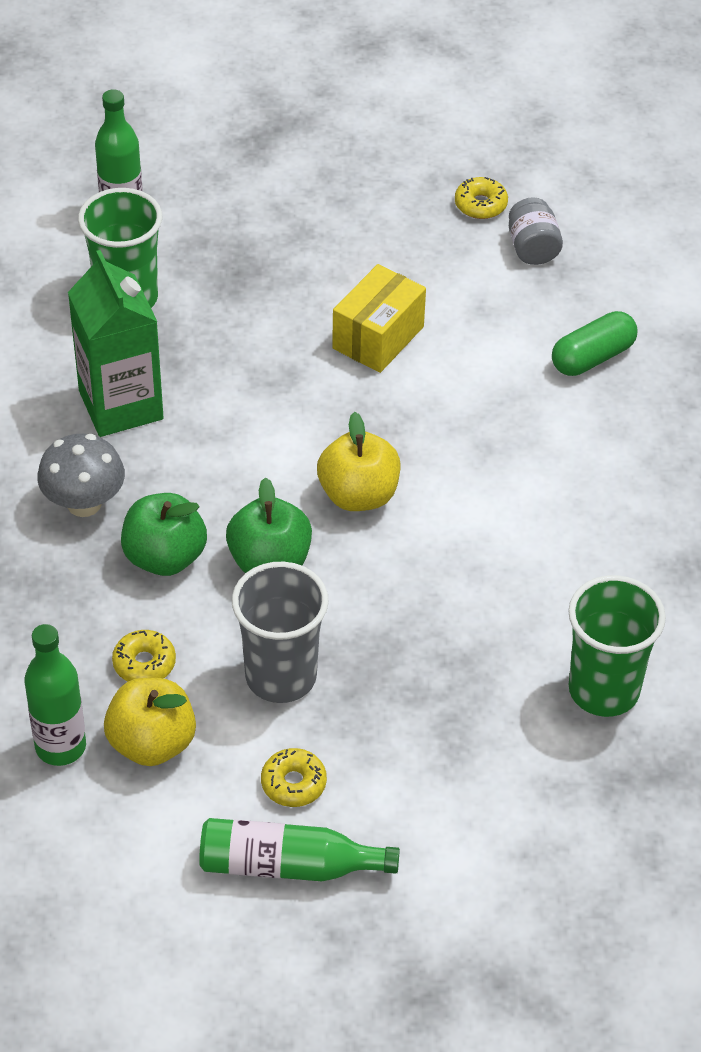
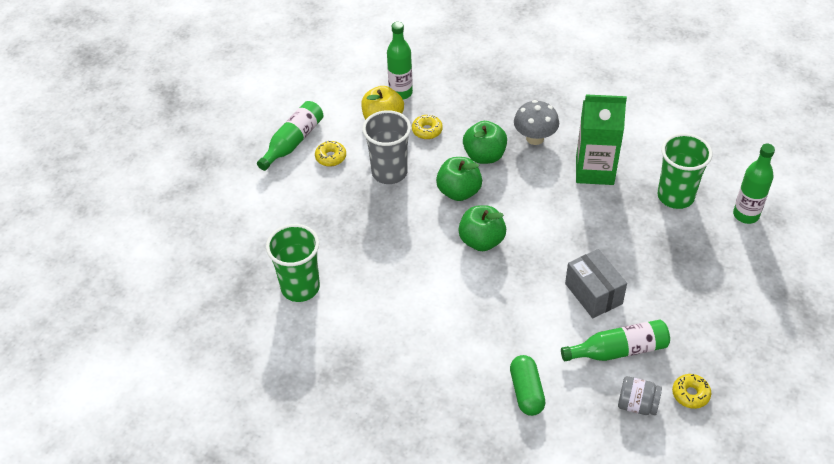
camera: 120 degrees right, 0 degrees up
yellow apple [317,412,400,511] -> green apple [458,205,506,251]
yellow box [332,264,426,373] -> grey box [565,249,627,318]
none -> green bottle [561,320,670,361]

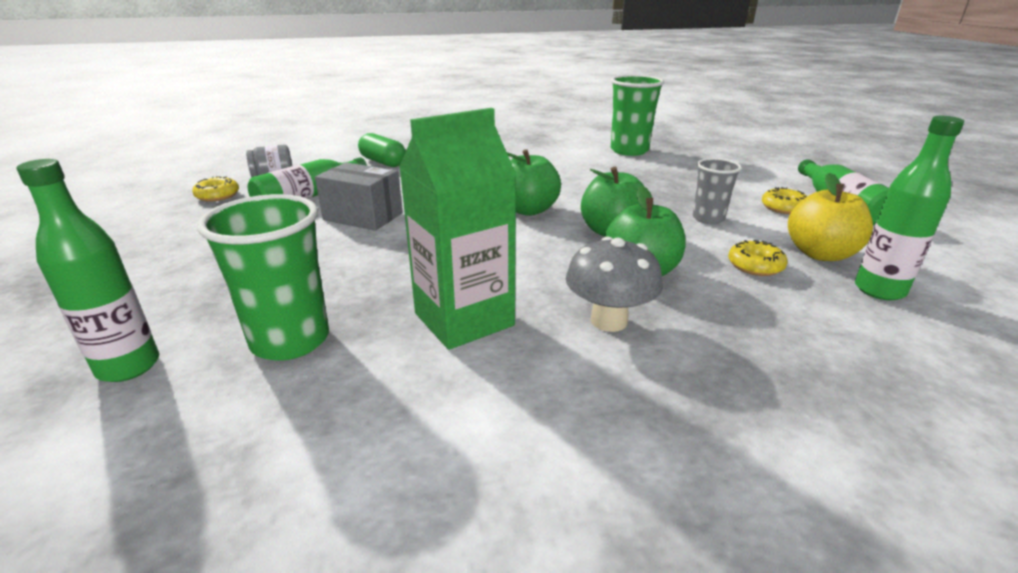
camera: 140 degrees right, 20 degrees down
grey cup [362,110,411,184] -> grey cup [693,158,742,224], size x0.61

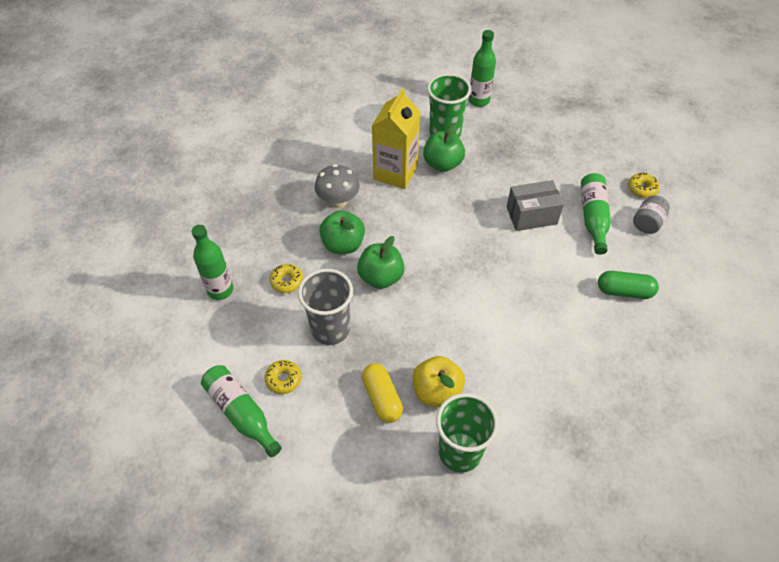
camera: 145 degrees right, 25 degrees up
green carton [399,108,517,350] -> yellow carton [372,87,421,189]
green apple [507,149,561,216] -> green apple moved to [423,123,465,172]
grey cup [693,158,742,224] -> grey cup [298,269,353,345], size x1.65
yellow apple [788,173,873,261] -> yellow apple moved to [413,356,465,407]
none -> yellow capsule [362,363,403,423]

